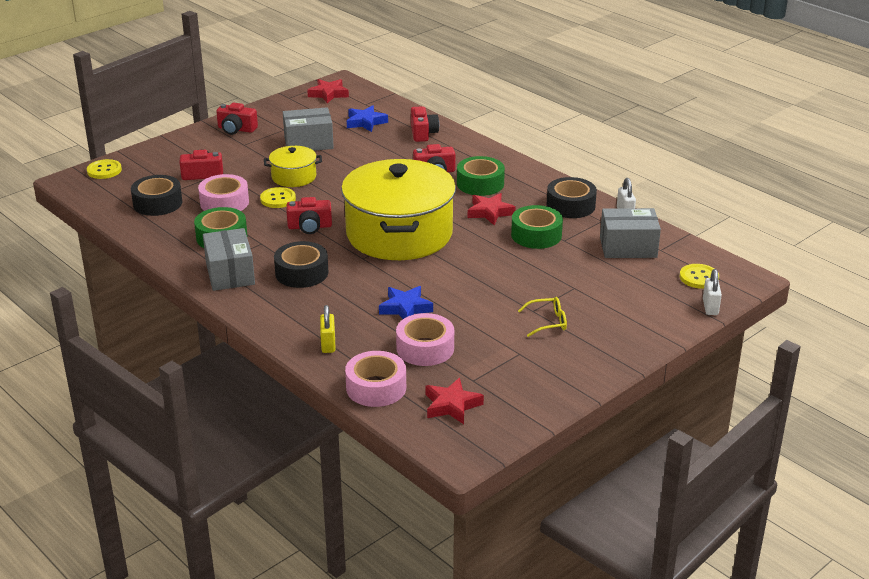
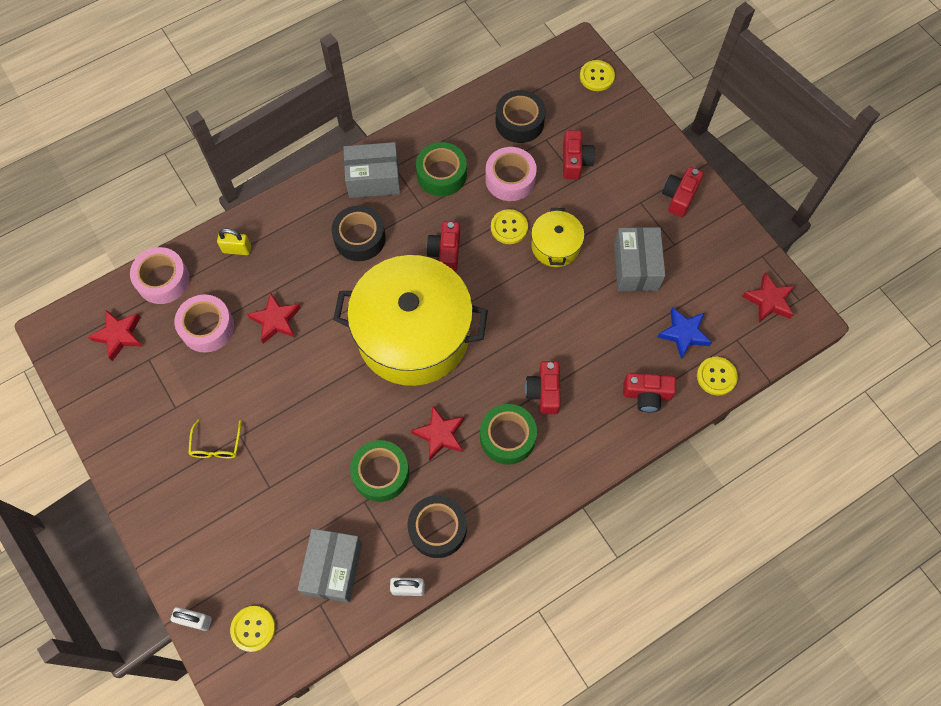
camera: 100 degrees right, 35 degrees up
blue star [379,286,433,319] -> red star [247,292,301,344]
none -> yellow button [697,357,738,396]

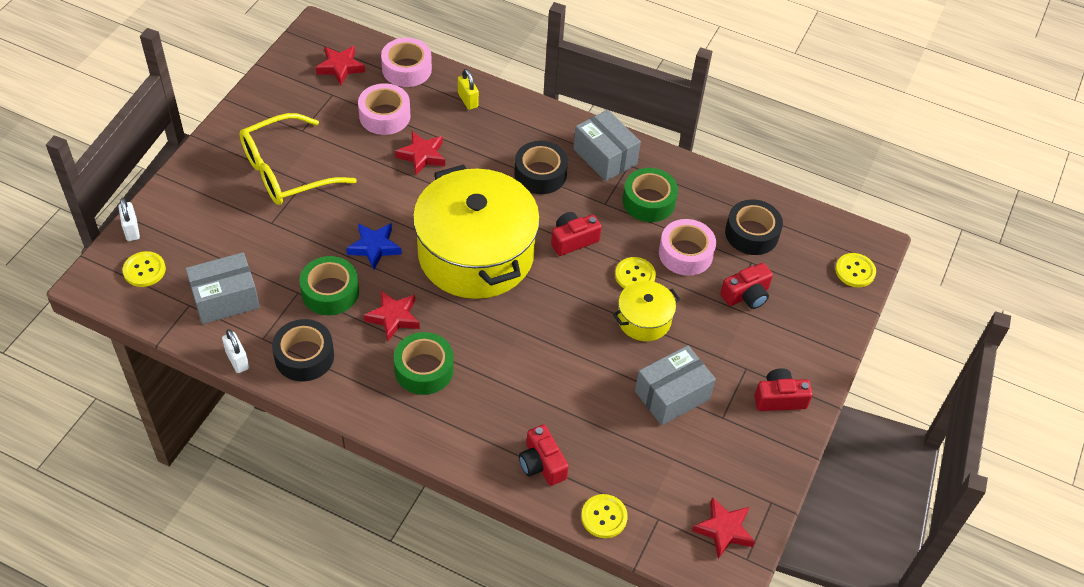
camera: 55 degrees right, 15 degrees down
yellow glasses [188,420,242,458] -> yellow glasses [239,113,357,205], size x2.23
red camera [525,361,561,414] -> none
blue star [657,307,712,359] -> blue star moved to [346,223,402,270]

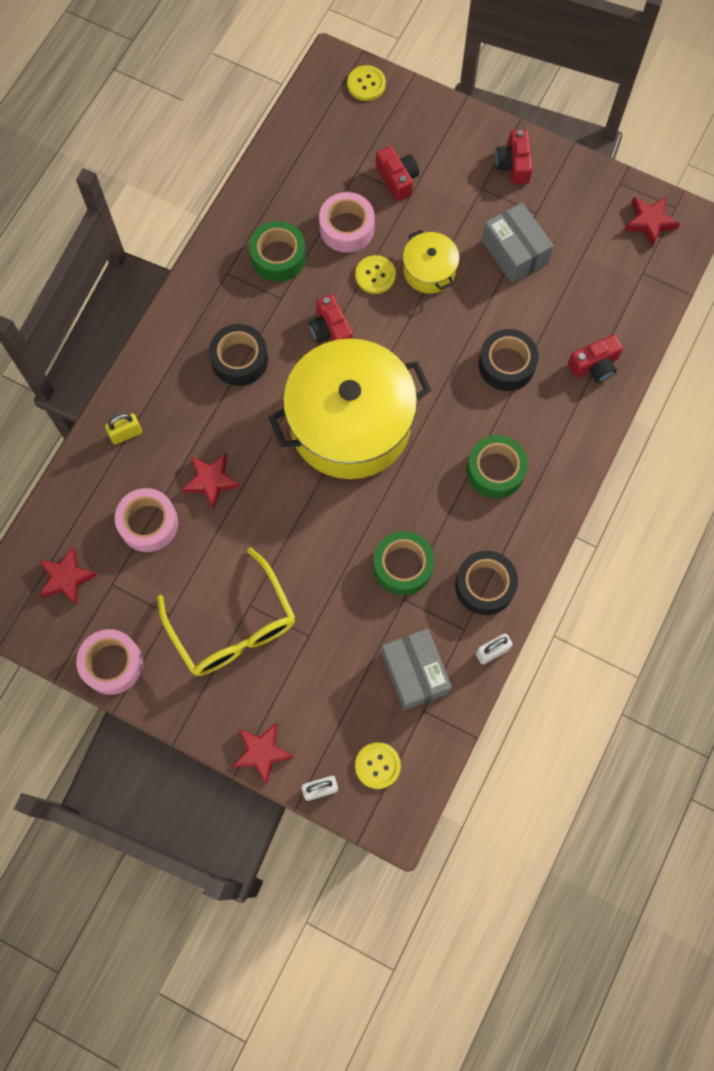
camera: 85 degrees left, 20 degrees up
blue star [346,223,402,270] -> none
red star [363,290,420,341] -> red star moved to [232,722,294,785]
pink tape [381,38,432,87] -> pink tape moved to [76,629,143,695]
grey box [573,110,641,181] -> none
yellow button [581,494,628,538] -> none
black tape [725,199,783,255] -> black tape moved to [479,329,538,391]

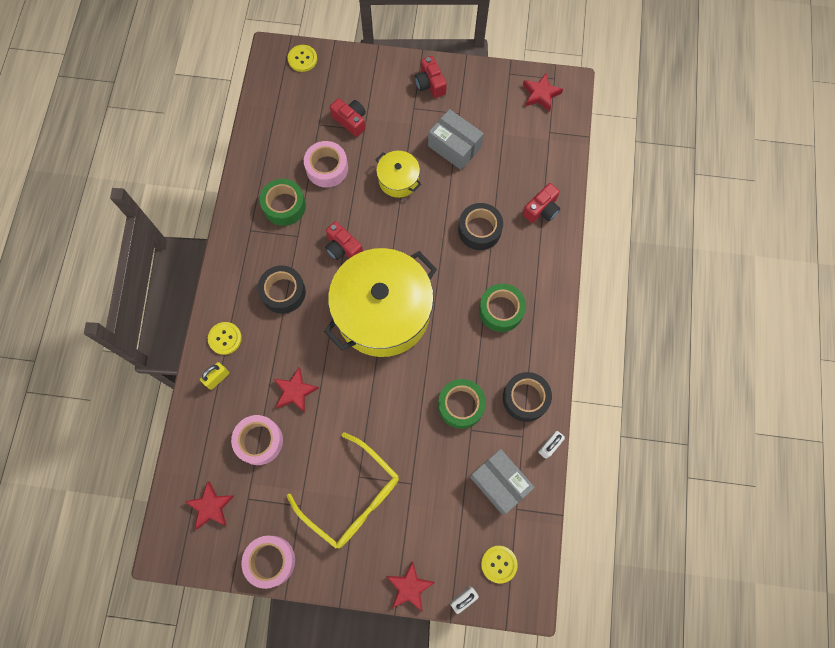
camera: 20 degrees left, 0 degrees up
yellow button [355,255,396,294] -> yellow button moved to [208,322,242,355]

